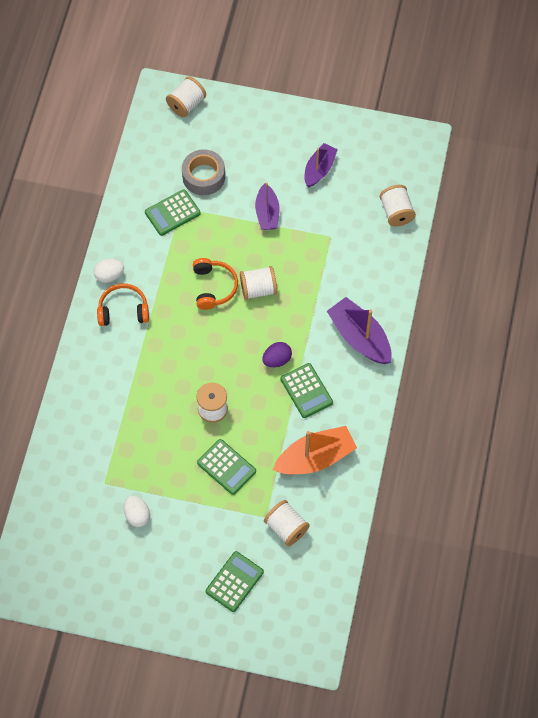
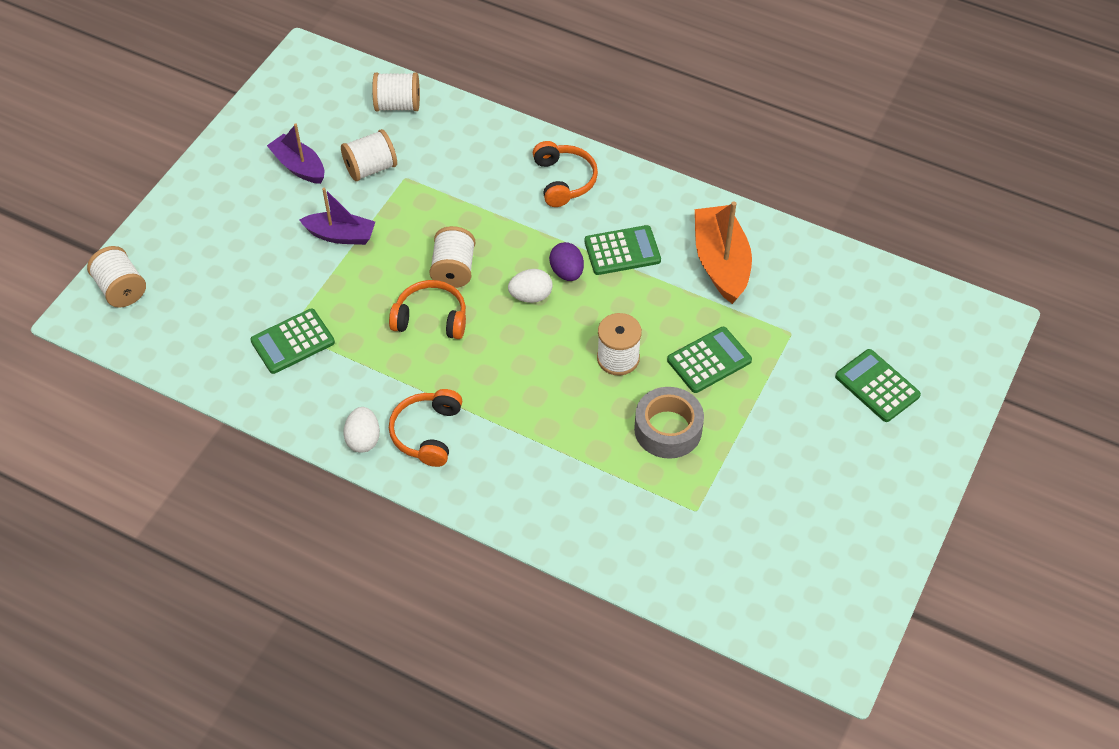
camera: 75 degrees left, 10 degrees down
white egg [124,496,150,527] -> white egg moved to [508,269,553,303]
green calculator [145,189,201,236] -> green calculator turned 75 degrees clockwise [250,308,335,374]
grey tape [182,149,225,195] -> grey tape moved to [634,387,704,459]
white spool [264,500,310,546] -> white spool moved to [341,129,397,181]
purple boat [327,297,392,364] -> orange headphones [533,141,598,207]

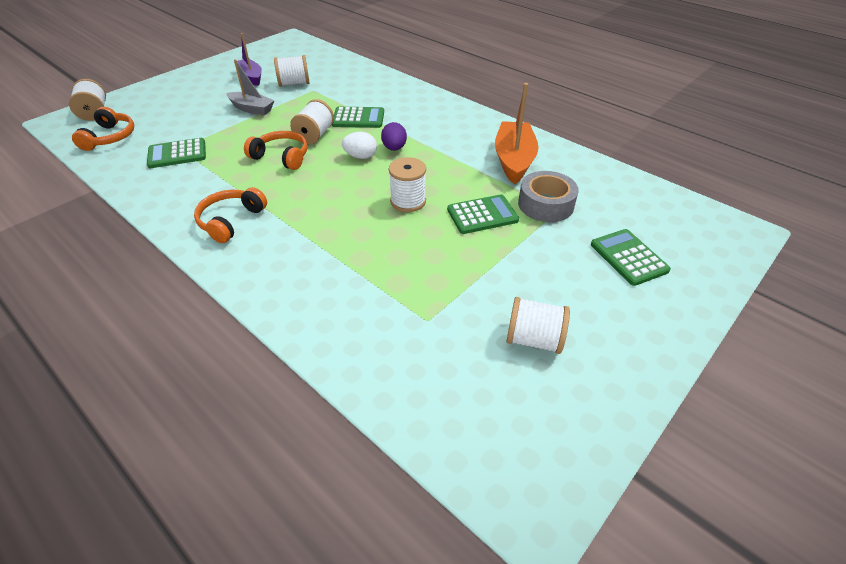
camera: 15 degrees right, 10 degrees down
purple boat [300,188,375,245] -> grey boat [226,59,275,116]
white egg [343,407,380,453] -> none
white spool [372,72,420,111] -> white spool moved to [507,297,570,354]
orange headphones [533,141,598,207] -> orange headphones moved to [72,107,134,151]
green calculator [584,225,661,275] -> green calculator moved to [332,107,384,128]
grey tape [634,387,704,459] -> grey tape moved to [518,171,579,222]

